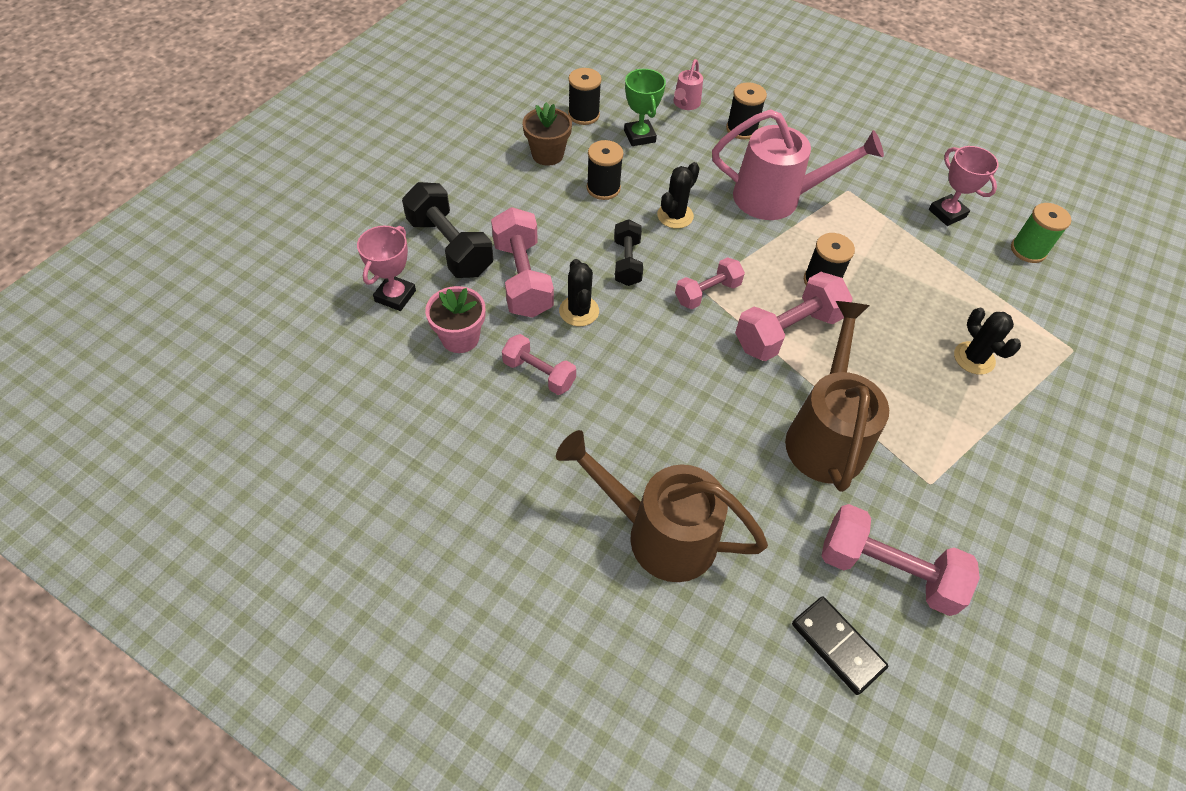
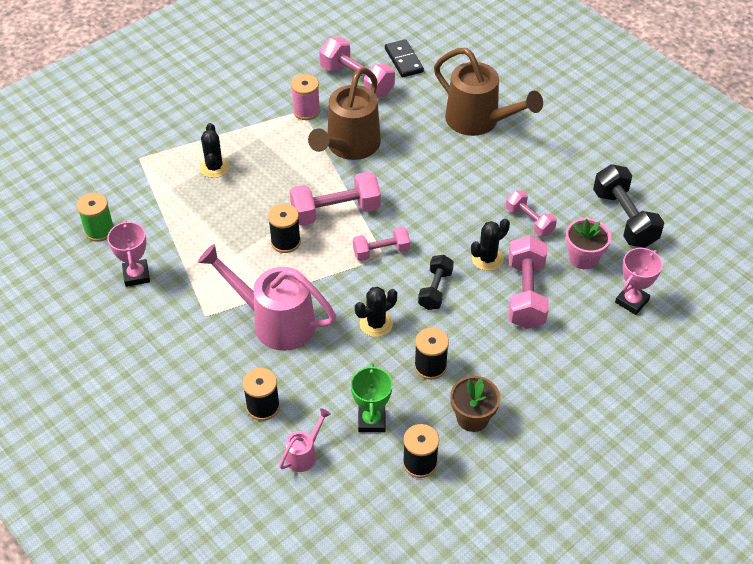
camera: 160 degrees left, 5 degrees down
black dumbbell [402,182,493,278] -> black dumbbell moved to [593,164,664,248]
black cactus [559,259,599,326] -> black cactus turned 45 degrees clockwise [471,219,510,271]
none -> pink spool [291,74,320,120]

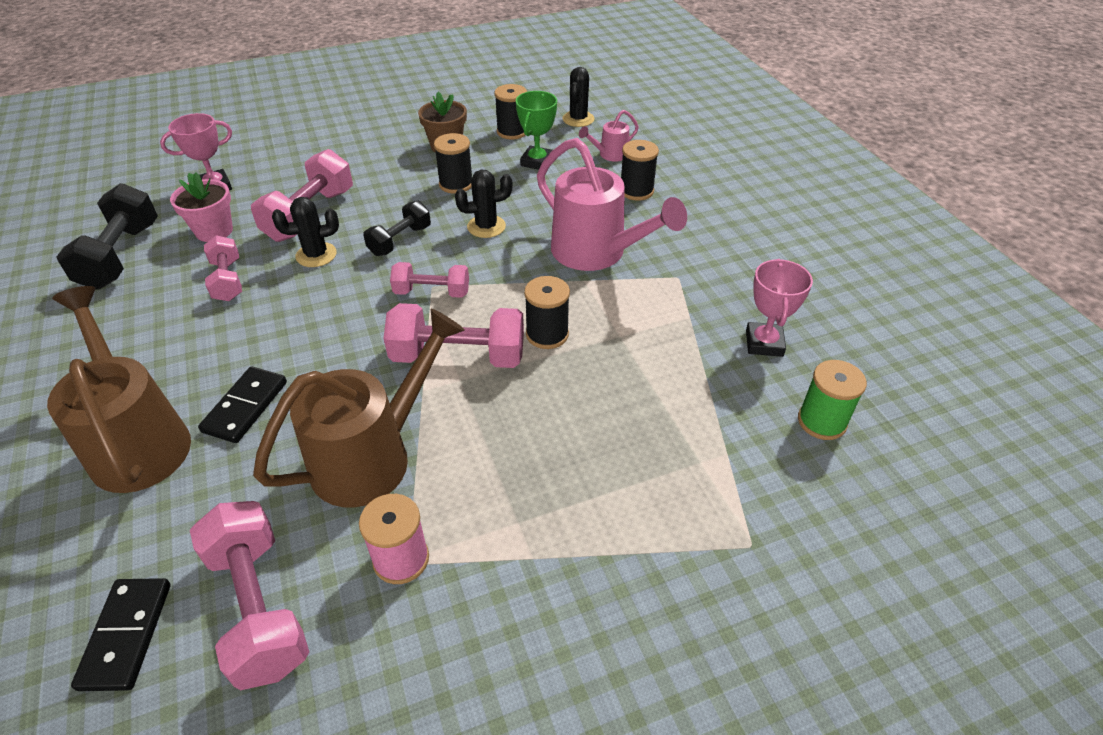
camera: 160 degrees left, 5 degrees down
black cactus [199,123,229,178] -> black cactus moved to [562,67,595,127]
none -> black domino [198,366,287,443]

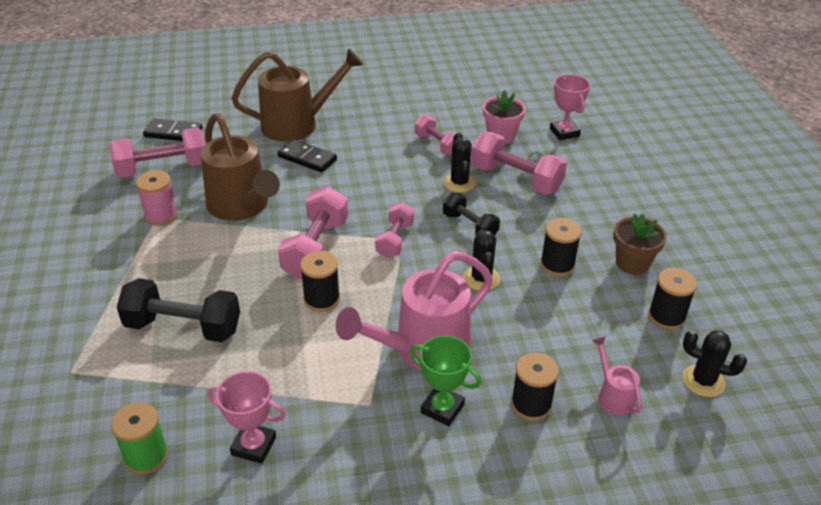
camera: 100 degrees right, 5 degrees down
black dumbbell [56,183,158,290] -> black dumbbell moved to [117,278,240,342]
pink dumbbell [204,235,242,301] -> pink dumbbell turned 60 degrees clockwise [415,115,456,156]
green trophy [516,91,557,170] -> green trophy moved to [410,335,482,426]

